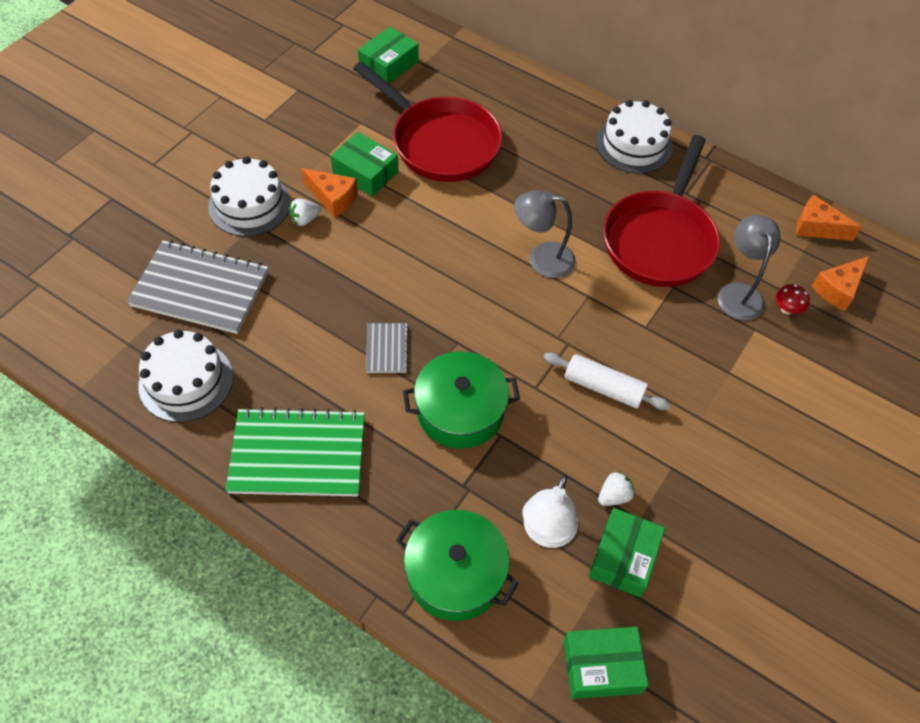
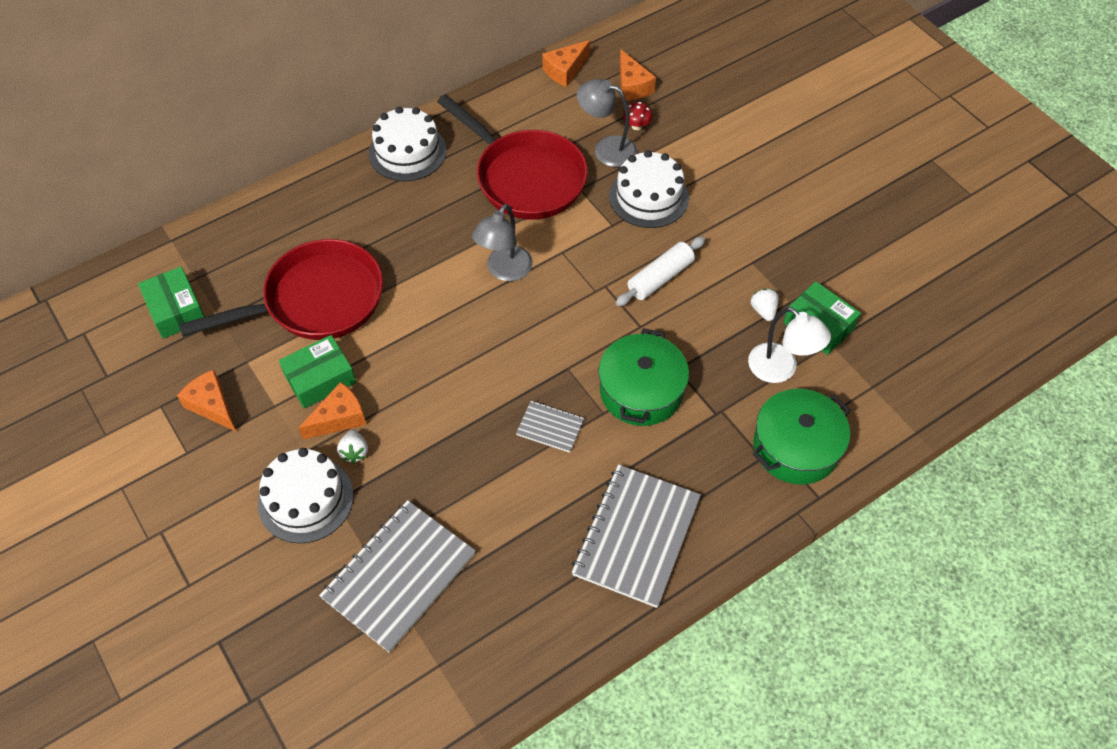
camera: 65 degrees left, 0 degrees up
white cake [138,329,233,422] -> white cake moved to [609,150,689,228]
green notebook [226,407,365,496] -> grey notebook [572,464,701,608]
green box [564,627,648,699] -> none
none -> orange cheese [177,370,236,431]

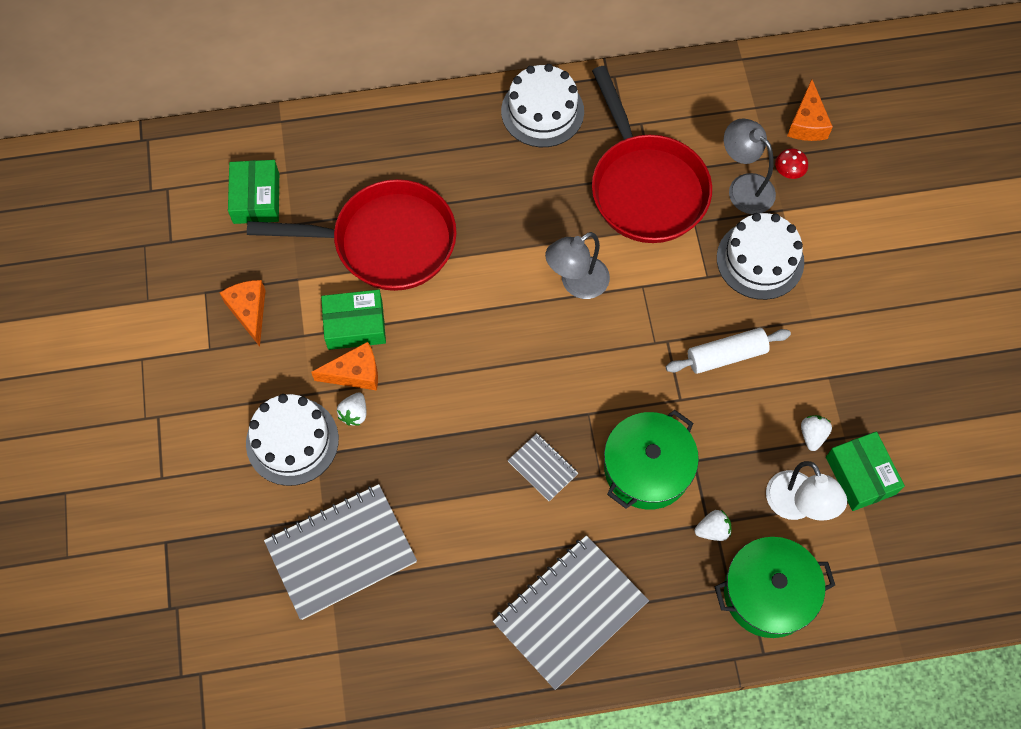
camera: 25 degrees right, 10 degrees up
orange cheese [542,40,590,87] -> none
none -> white strawberry [694,510,731,541]

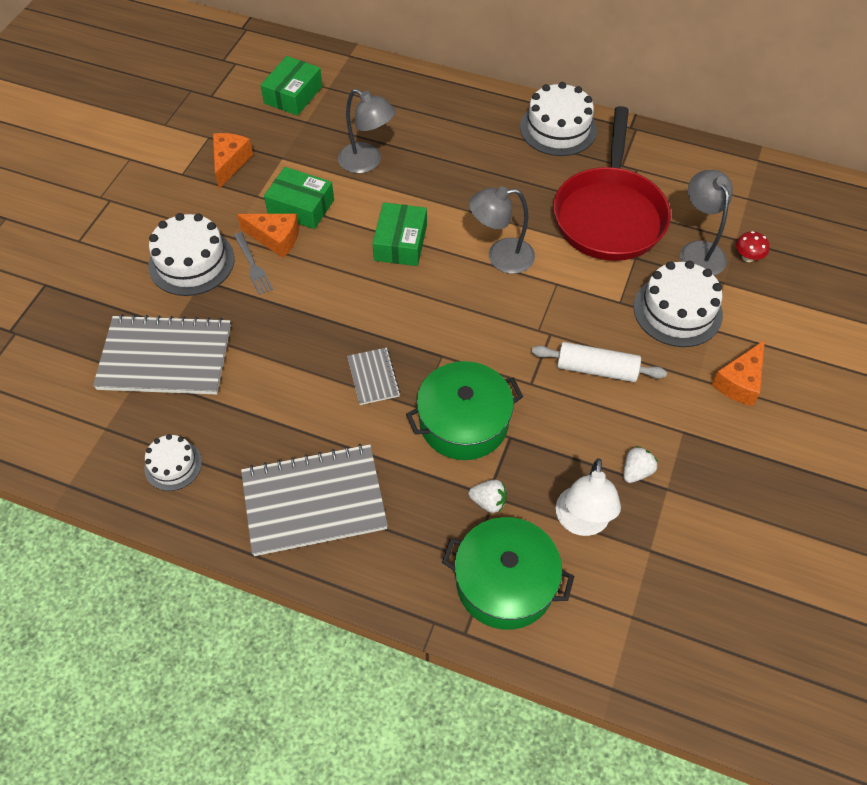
camera: 30 degrees right, 10 degrees down
red pan [247,179,457,291] -> grey lamp [338,89,396,173]
white strawberry [337,392,367,426] -> grey fork [234,232,273,295]
orange cheese [787,79,833,141] -> orange cheese moved to [711,340,765,406]
green box [826,431,905,511] -> green box moved to [372,202,427,266]
none -> white cake [144,434,202,491]

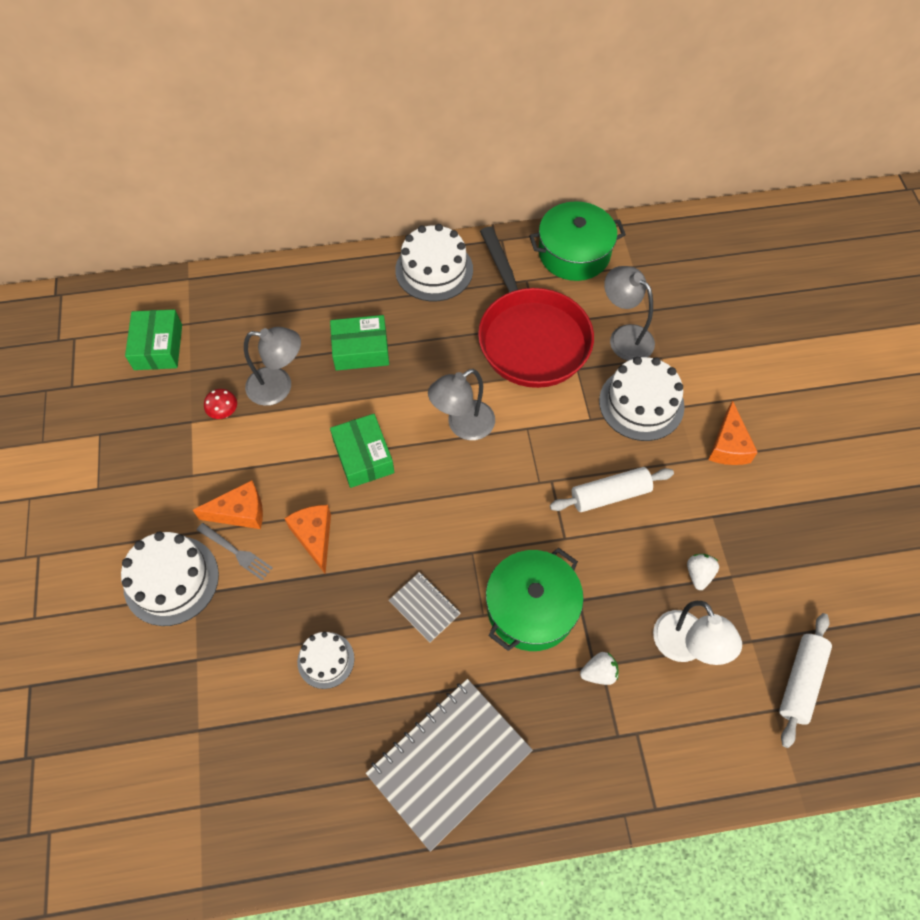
camera: 30 degrees left, 5 degrees up
grey notebook [93,314,231,395] -> none
white cake [144,434,202,491] -> white cake moved to [297,632,354,689]
orange cheese [213,133,253,189] -> orange cheese moved to [285,505,331,574]
green box [264,167,334,229] -> green box moved to [330,315,389,371]
green pot [442,517,574,630] -> green pot moved to [529,201,626,281]
red mushroom [736,231,770,262] -> red mushroom moved to [204,389,237,419]
none -> white rolling pin [779,613,832,748]

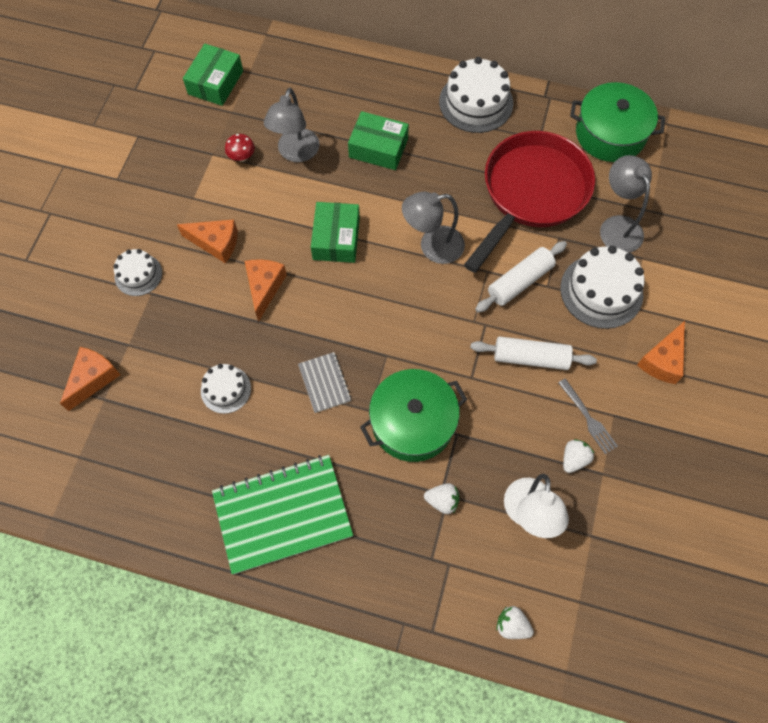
camera: 25 degrees right, 5 degrees up
white cake [121,531,219,626] -> white cake [113,249,162,296], size x0.58
grey fork [197,523,273,581] -> grey fork moved to [558,378,618,454]
grey lamp [244,327,301,406] -> grey lamp turned 75 degrees clockwise [264,88,320,162]
grey notebook [366,679,533,852] -> green notebook [212,455,353,574]
red pan [478,227,594,388] -> red pan turned 150 degrees counterclockwise [464,131,595,273]
white rolling pin [779,613,832,748] -> white rolling pin moved to [475,241,567,313]
none -> orange cheese [60,347,121,411]
none -> white strawberry [496,606,534,639]

